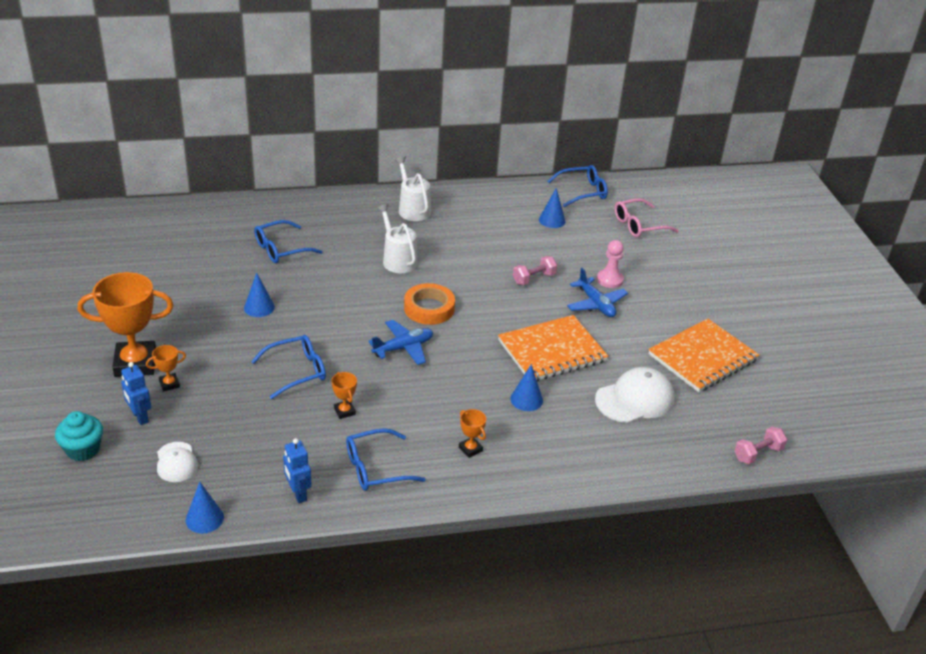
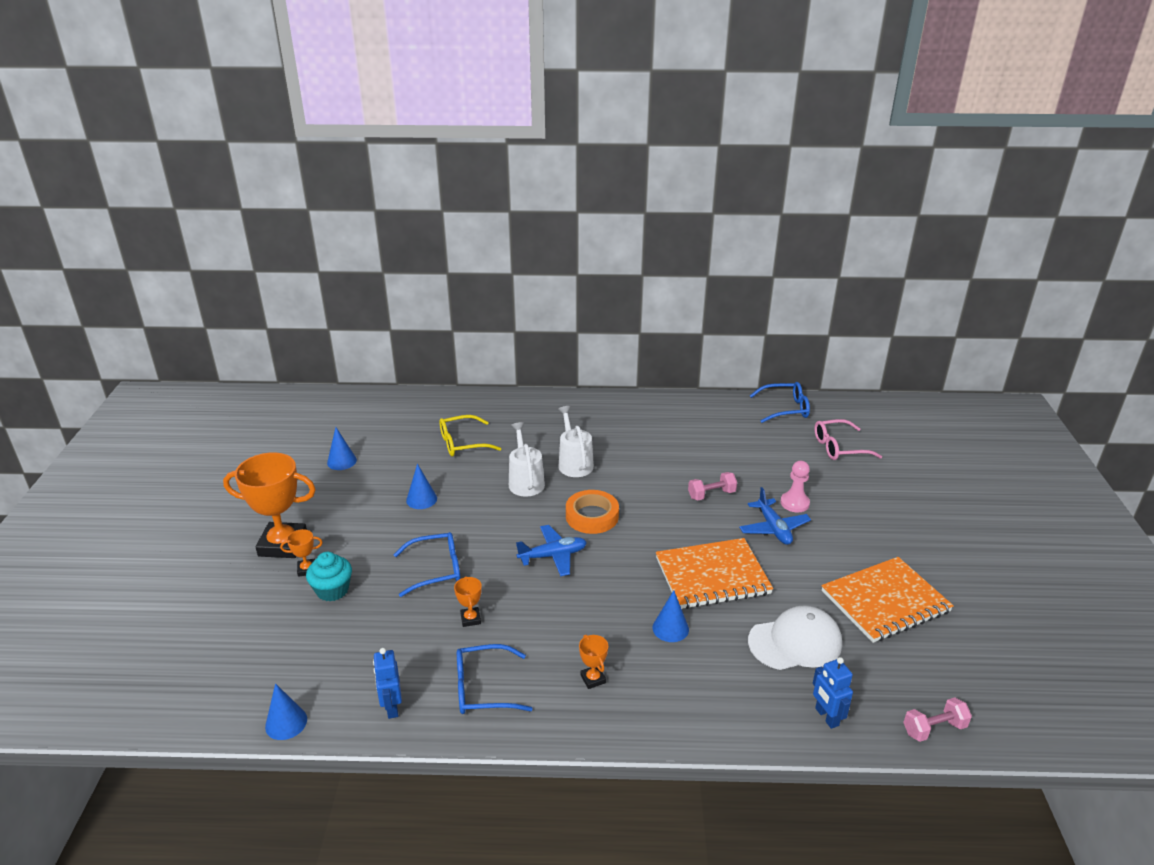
camera: 15 degrees right, 5 degrees down
turquoise cupcake [55,411,103,461] -> turquoise cupcake moved to [306,552,352,601]
blue robot [121,362,151,425] -> blue robot moved to [813,657,853,729]
white cap [157,442,198,482] -> none
blue glasses [254,220,323,263] -> yellow glasses [440,415,502,457]
white watering can [394,157,431,221] -> white watering can moved to [509,422,545,497]
blue cone [539,188,565,228] -> blue cone moved to [327,427,357,470]

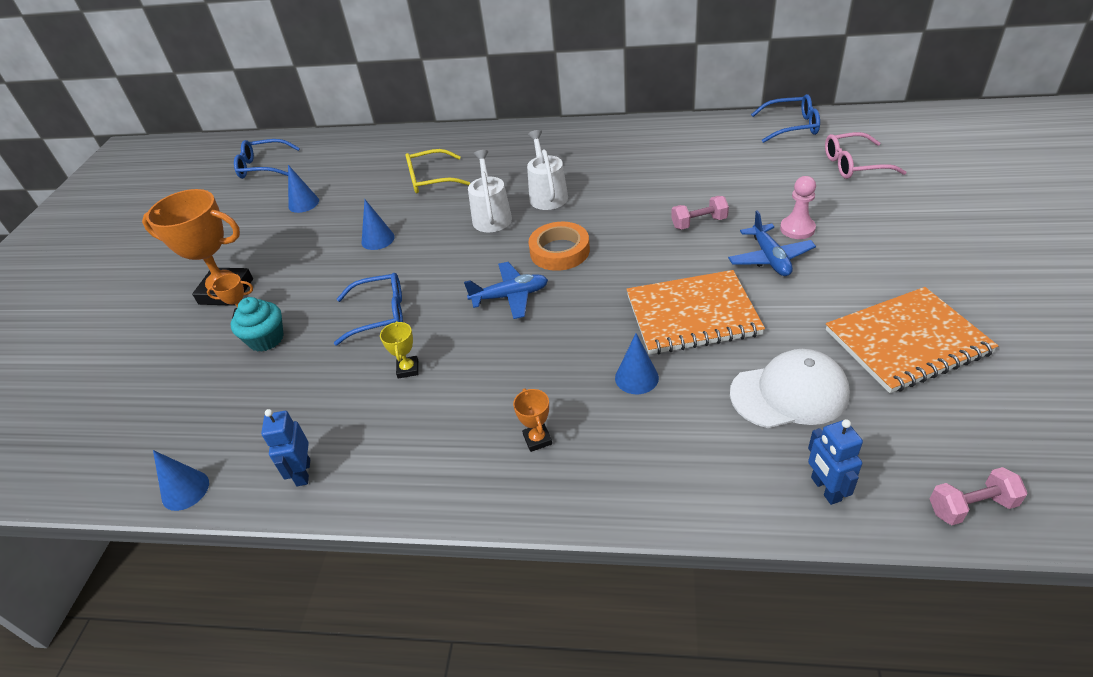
camera: 10 degrees right, 10 degrees up
orange trophy [454,576,482,627] -> yellow trophy [380,321,419,379]
blue glasses [457,644,533,714] -> blue glasses moved to [234,139,300,179]

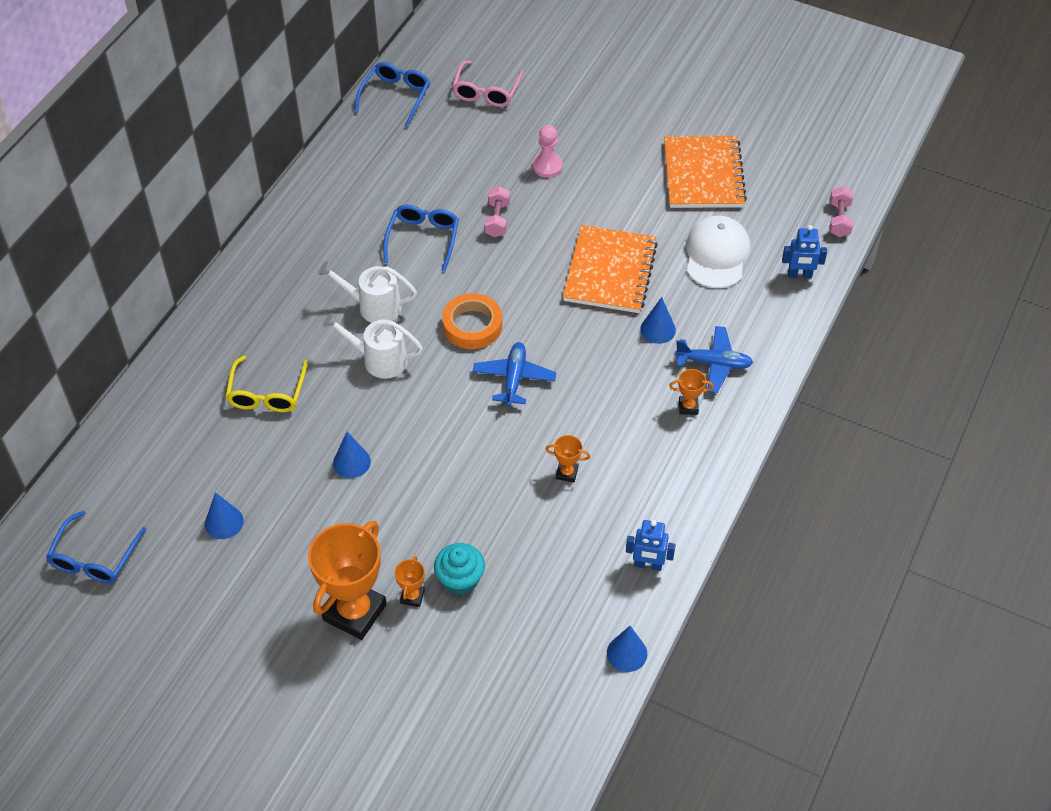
camera: 75 degrees left, 10 degrees up
blue glasses [334,273,403,345] -> blue glasses moved to [383,205,459,272]
yellow trophy [380,321,419,379] -> orange trophy [546,435,590,482]
blue plane [728,210,816,276] -> blue plane moved to [675,326,753,393]

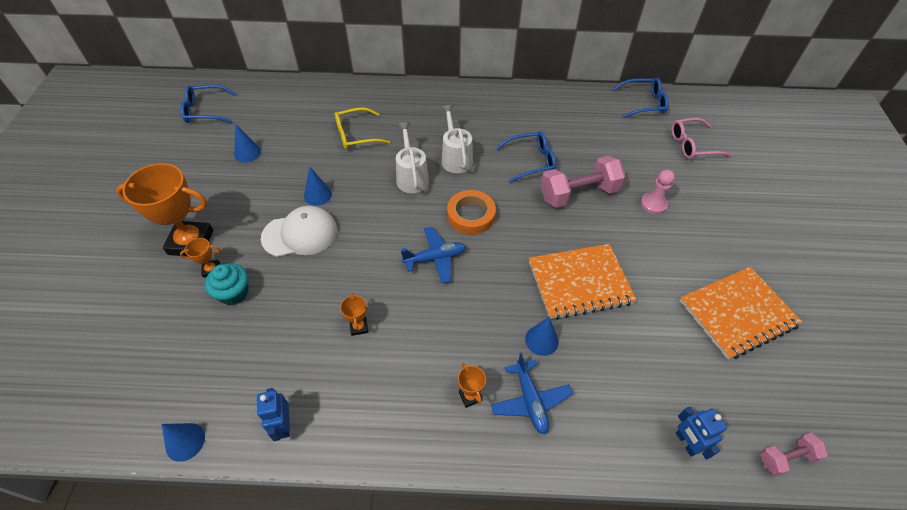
camera: 65 degrees right, 0 degrees up
pink dumbbell [484,186,510,237] -> pink dumbbell [541,156,626,208], size x1.84
white cap [686,216,750,288] -> white cap moved to [261,206,337,257]

